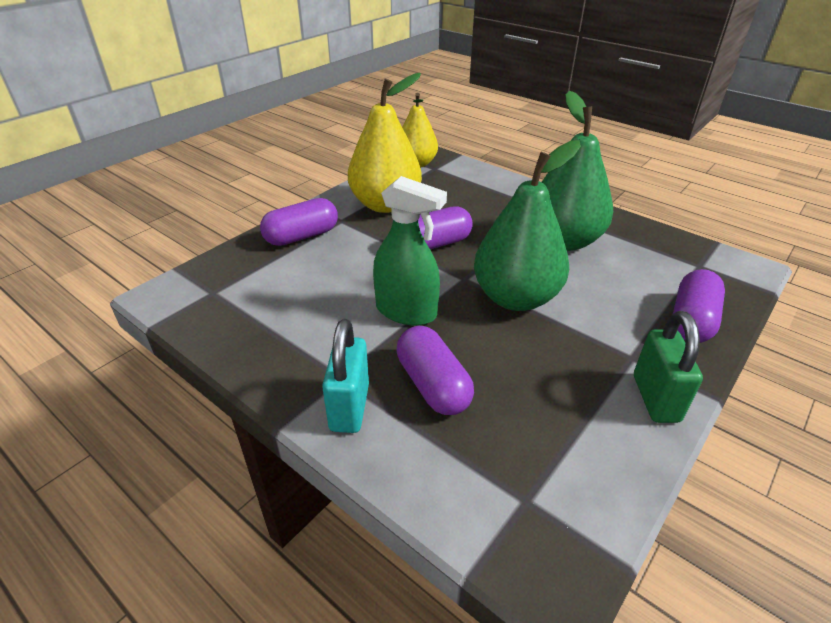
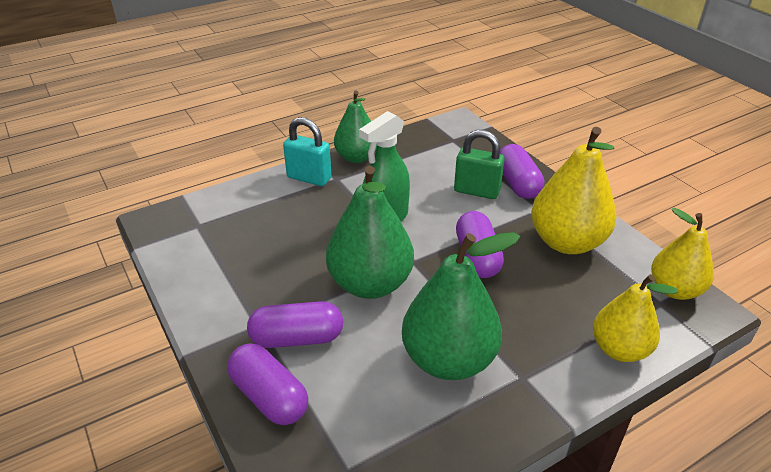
camera: 110 degrees right, 0 degrees up
purple capsule [397,326,474,415] -> purple capsule moved to [247,301,343,348]
green padlock [634,311,703,423] -> green padlock moved to [454,130,505,199]
none -> green pear [334,91,377,163]
none -> yellow pear [593,274,678,362]

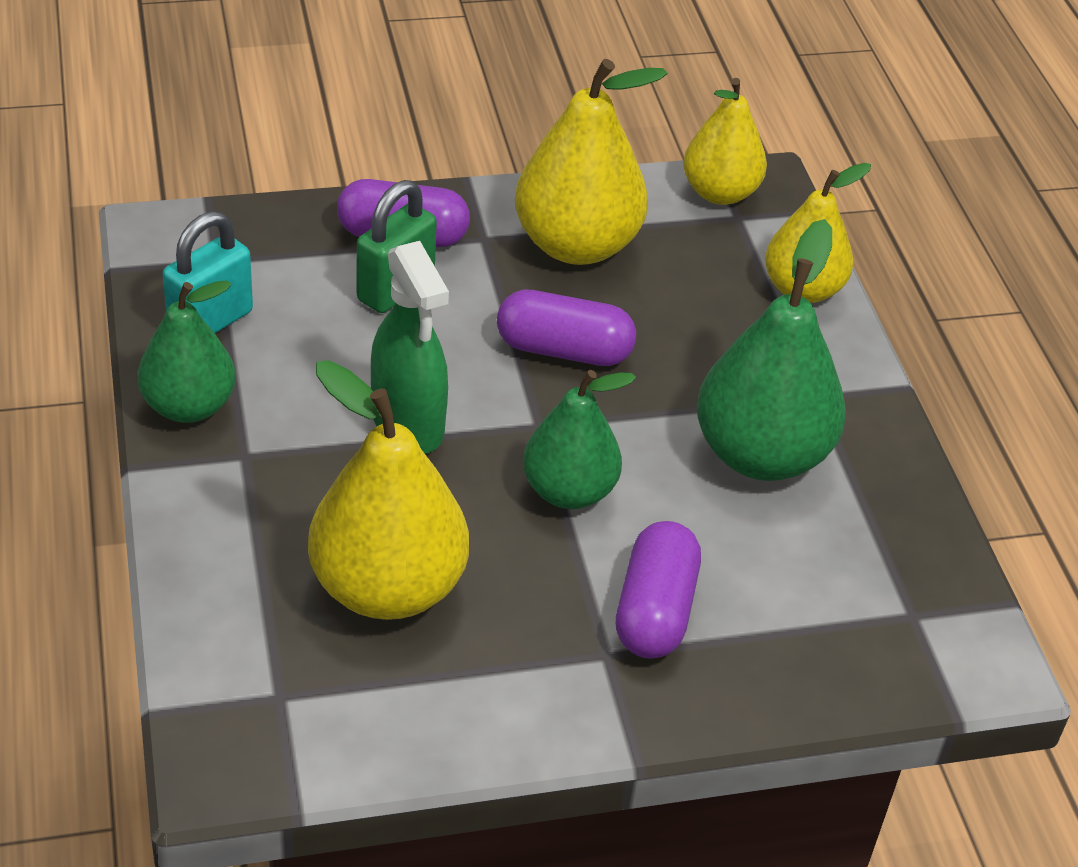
camera: 75 degrees left, 5 degrees up
purple capsule [227,343,308,425] -> none
turquoise padlock [283,117,331,186] -> turquoise padlock moved to [163,211,253,333]
green pear [326,166,414,299] -> green pear [523,370,636,509], size x0.66
none -> yellow pear [308,360,469,620]

